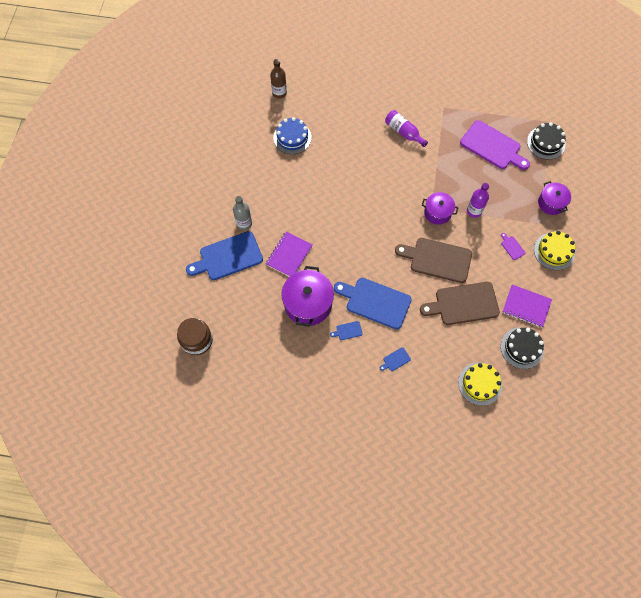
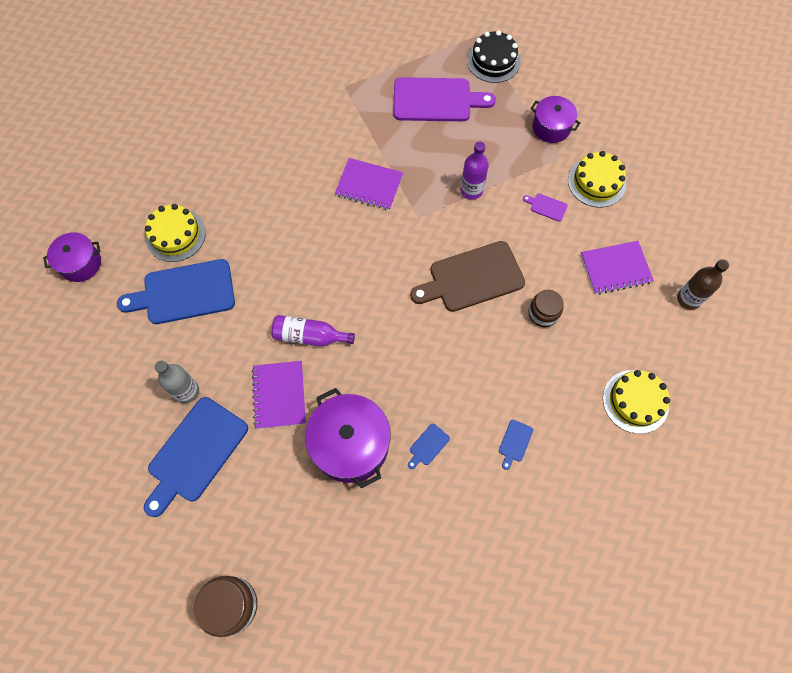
camera: 35 degrees left, 0 degrees up
brown bottle [270,59,287,99] -> brown bottle moved to [677,259,729,310]
blue cake [274,117,312,154] -> yellow cake [145,204,206,262]
blue cutting board [334,278,412,329] -> blue cutting board moved to [117,259,235,324]
purple bottle [385,110,428,147] -> purple bottle moved to [271,315,355,347]
brown cutting board [420,282,500,325] -> brown jar [528,290,564,327]
purple pot [422,192,458,225] -> purple pot moved to [43,232,101,282]
black cake [501,328,544,369] -> none
none -> purple notebook [335,158,403,210]

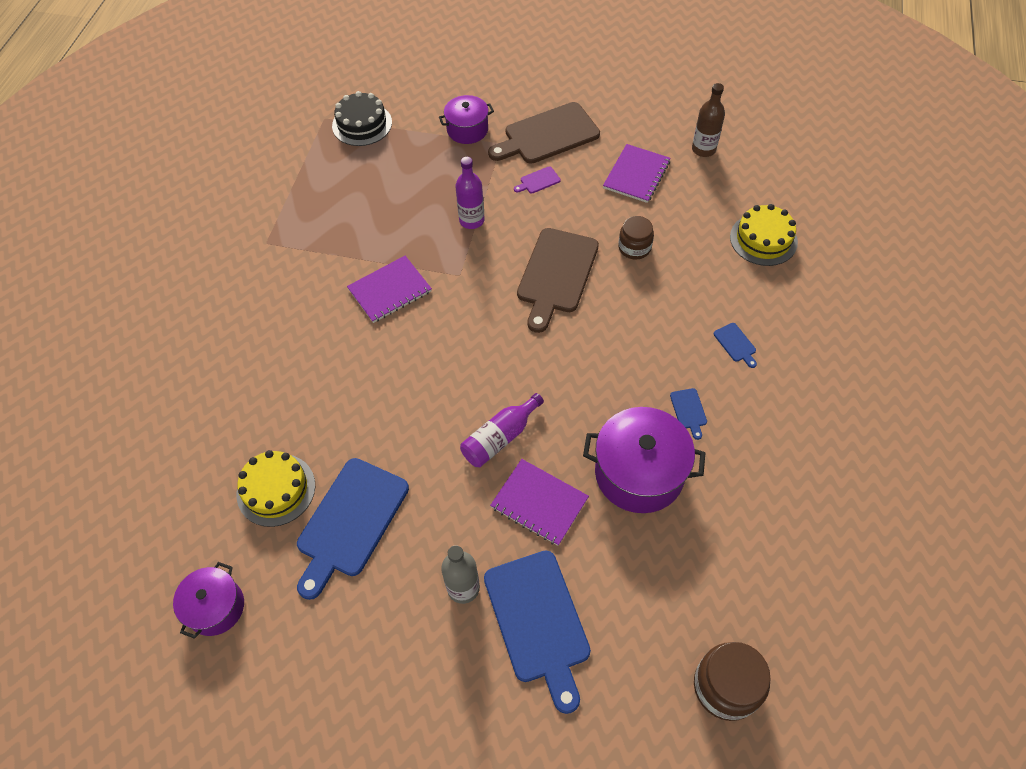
camera: 50 degrees left, 10 degrees down
purple cutting board [393,77,496,121] -> none
yellow cake [568,151,626,208] -> brown cutting board [488,102,600,164]

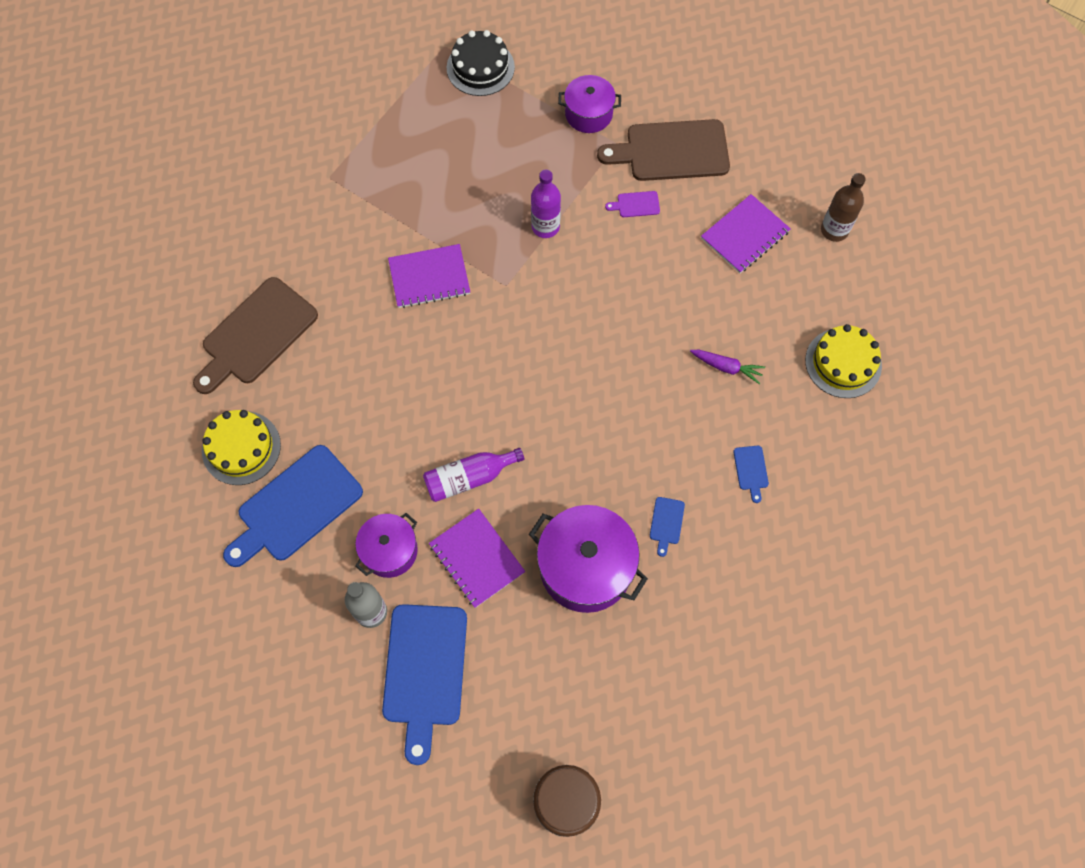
camera: 20 degrees right, 10 degrees up
purple pot [173,562,244,639] -> purple pot moved to [355,513,418,578]
brown cutting board [517,228,599,333] -> brown cutting board moved to [193,277,318,394]
brown jar [618,216,654,260] -> none
none -> purple carrot [690,350,765,384]

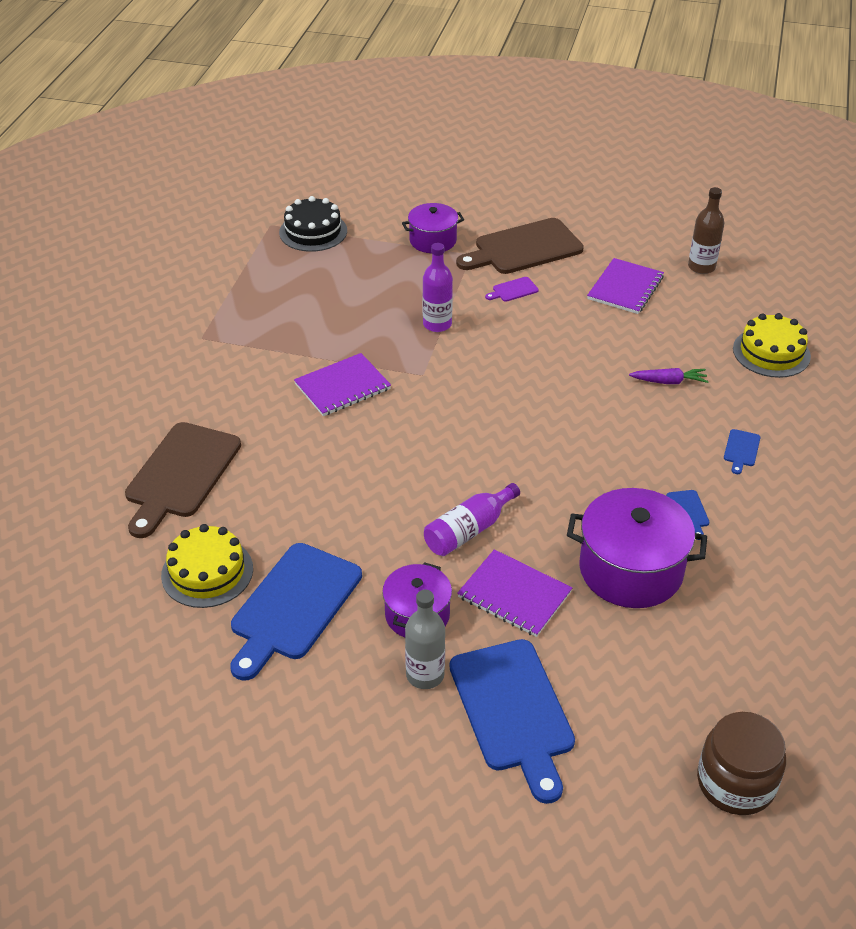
camera: 20 degrees left, 25 degrees down
blue cutting board [734,446,769,503] -> blue cutting board turned 45 degrees clockwise [724,429,761,474]

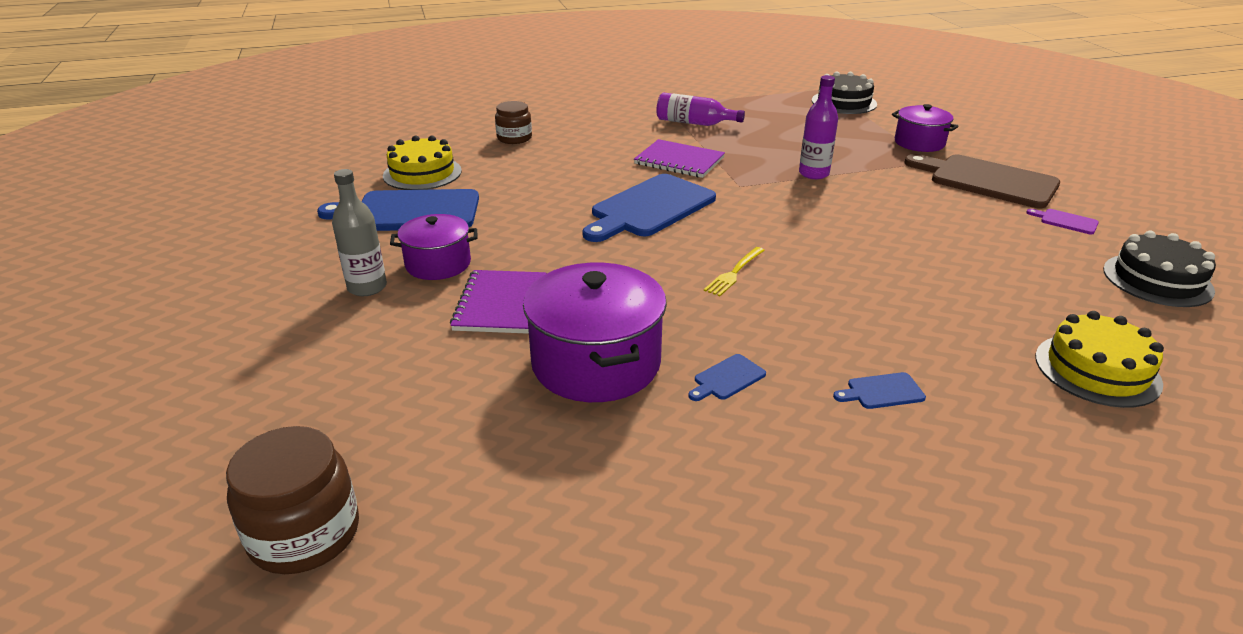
camera: 60 degrees right, 10 degrees down
brown cutting board [125,422,241,538] -> brown jar [495,101,532,144]
purple bottle [424,483,520,556] -> purple bottle moved to [656,92,745,126]
blue cutting board [450,639,575,804] -> blue cutting board moved to [583,174,716,242]
purple cutting board [485,277,539,302] -> purple cutting board moved to [1026,209,1099,234]
purple notebook [587,258,664,314] -> none
purple carrot [629,368,709,384] -> none
brown bottle [688,187,724,274] -> black cake [1103,231,1216,307]
none -> yellow fork [704,247,765,296]

